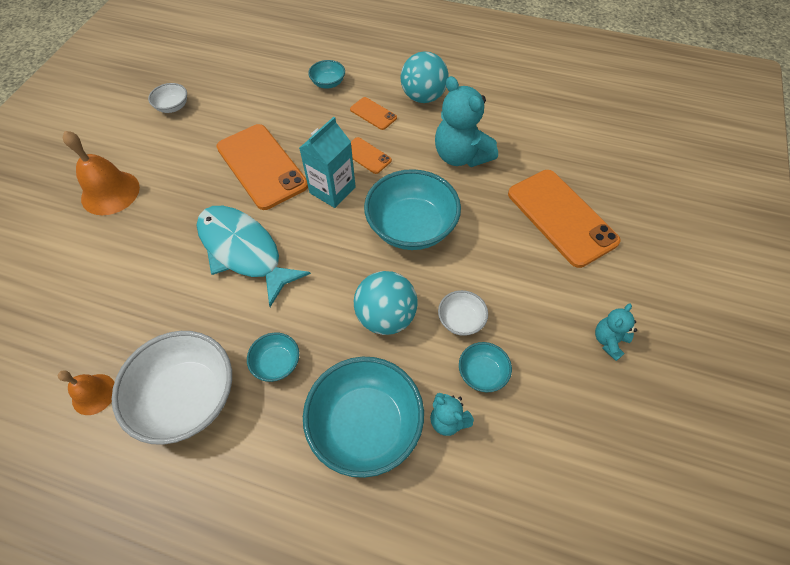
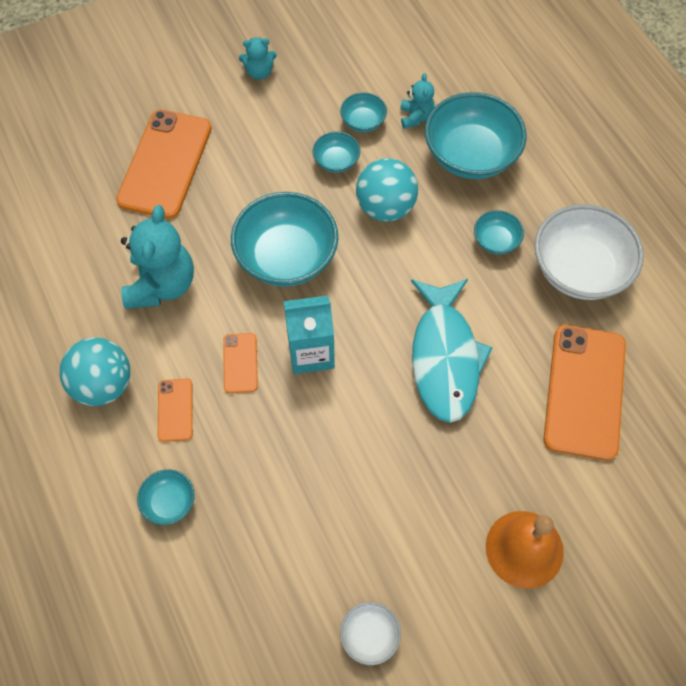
camera: 135 degrees left, 5 degrees up
orange bell [58,370,114,415] -> none
orange phone [216,124,308,210] -> orange phone moved to [544,325,626,461]
white bowl [438,290,488,336] -> turquoise bowl [313,131,360,173]

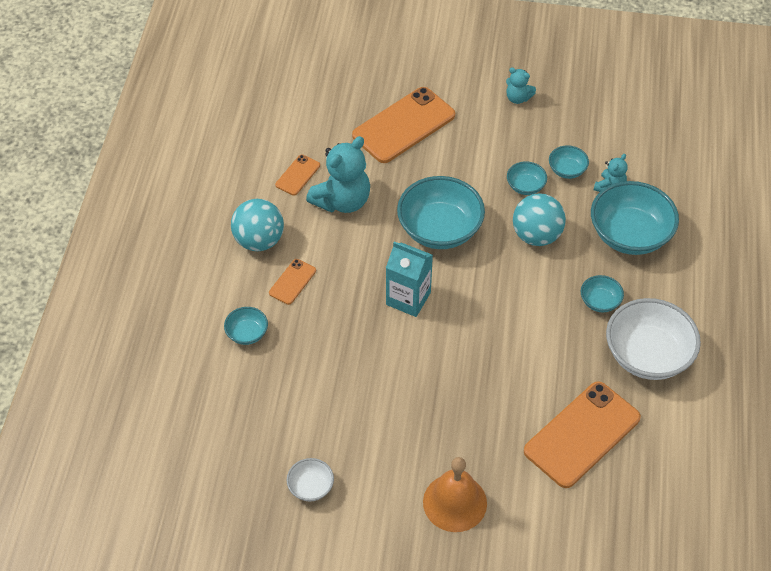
camera: 35 degrees right, 10 degrees down
orange phone [223,333,258,393] -> orange phone moved to [275,155,320,196]
turquoise fish [411,279,492,423] -> none

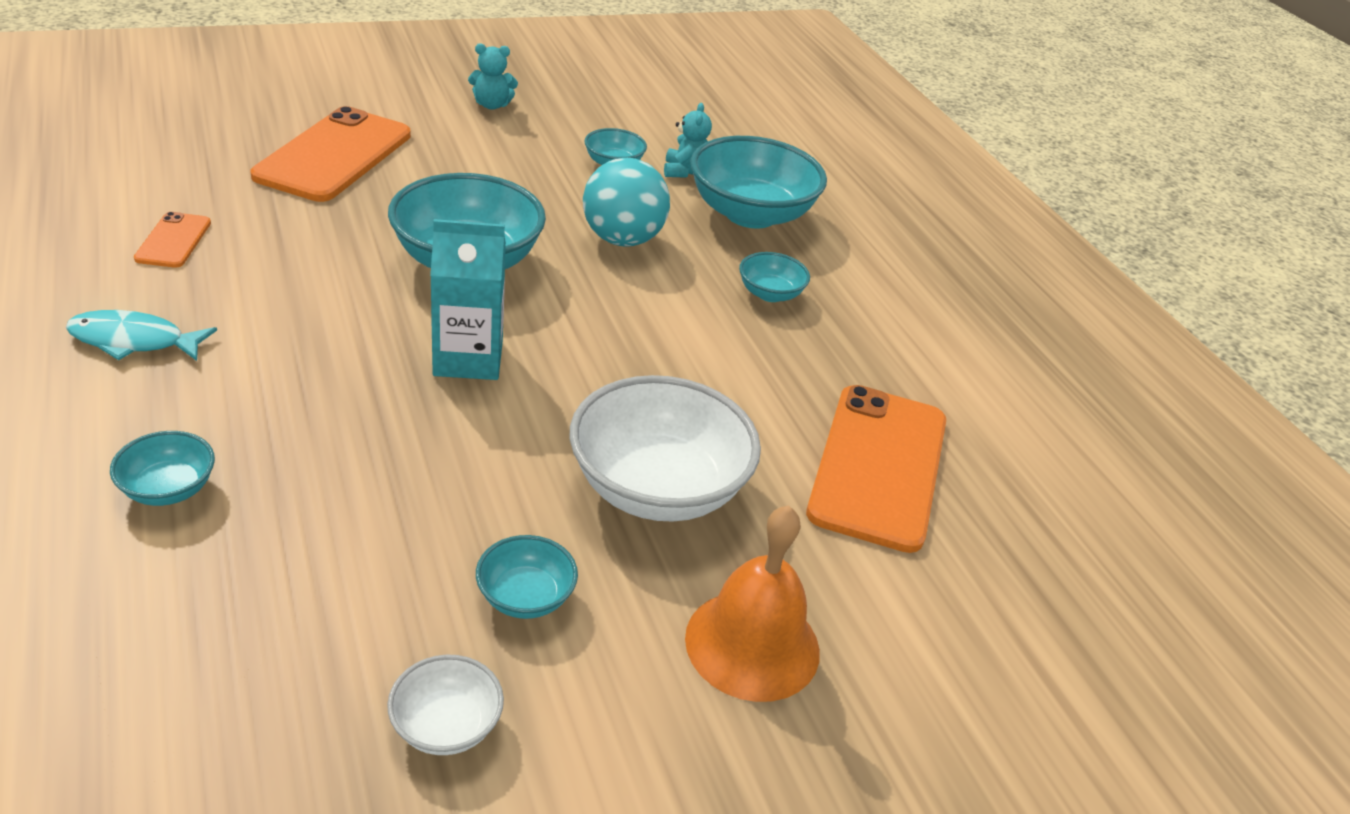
camera: 35 degrees left, 15 degrees down
turquoise ball [231,199,284,251] -> turquoise fish [66,310,217,361]
orange phone [269,259,316,305] -> none
turquoise teddy bear [306,136,370,213] -> none
turquoise bowl [507,161,547,195] -> turquoise bowl moved to [476,535,578,619]
white bowl [606,298,701,380] -> white bowl moved to [570,375,761,522]

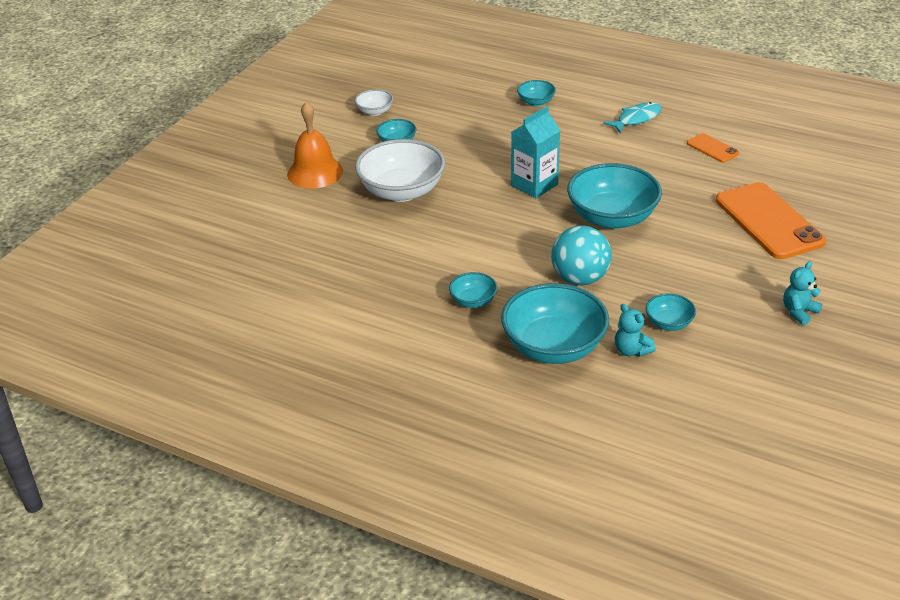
camera: 145 degrees right, 0 degrees up
orange phone [806,385,946,553] -> none

